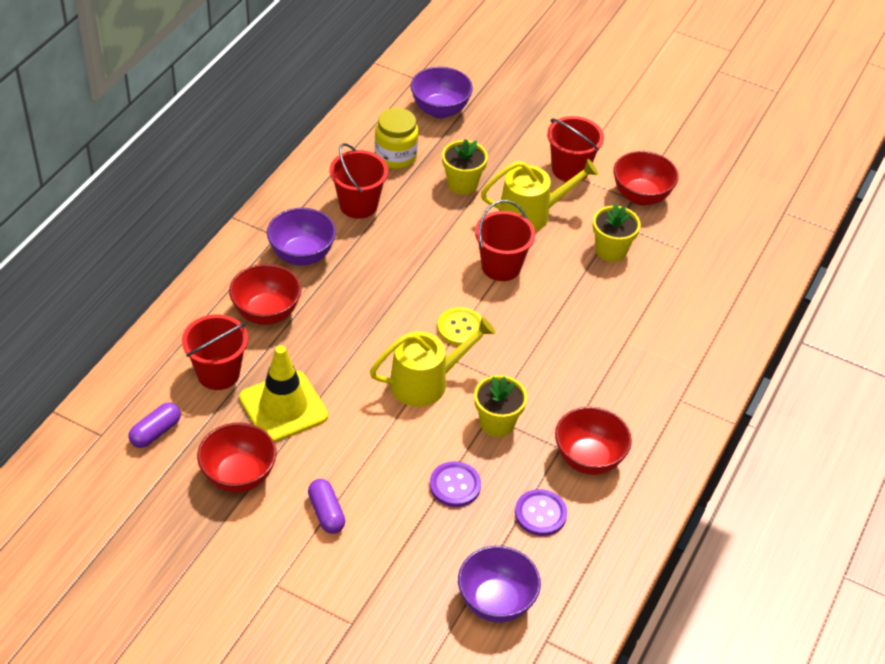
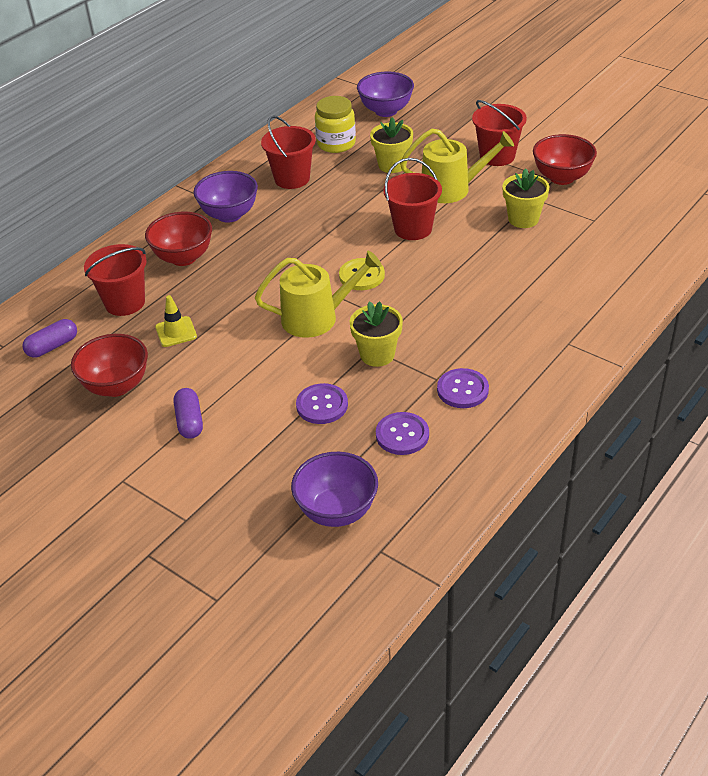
camera: 15 degrees right, 5 degrees down
yellow traffic cone [239,345,328,442] -> yellow traffic cone [155,295,197,347], size x0.53
red bowl [555,407,632,475] -> purple button [437,368,489,408]

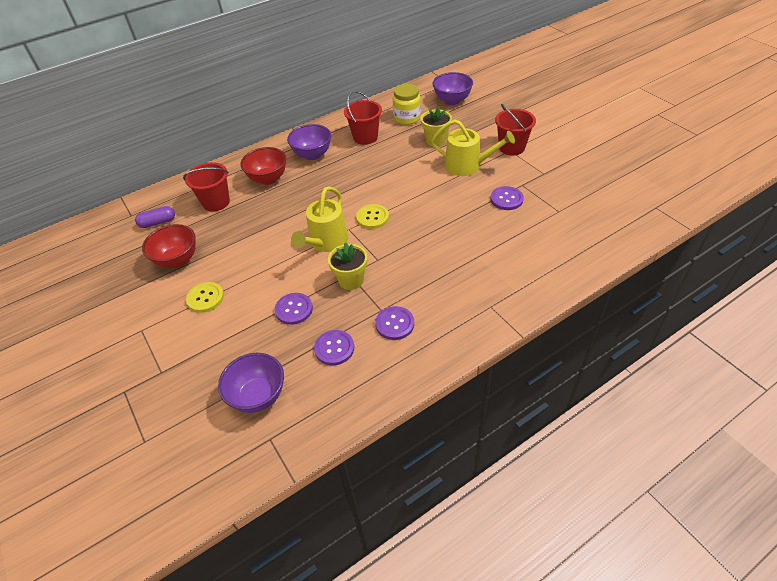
camera: 20 degrees right, 5 degrees up
yellow traffic cone [155,295,197,347] -> none
purple capsule [174,388,203,439] -> yellow button [186,282,224,313]
yellow watering can [255,250,382,338] -> yellow watering can turned 105 degrees clockwise [291,186,348,252]
red bucket [383,158,442,240] -> none
yellow flower pot [503,168,549,228] -> purple button [490,186,524,210]
red bowl [533,134,597,185] -> none

